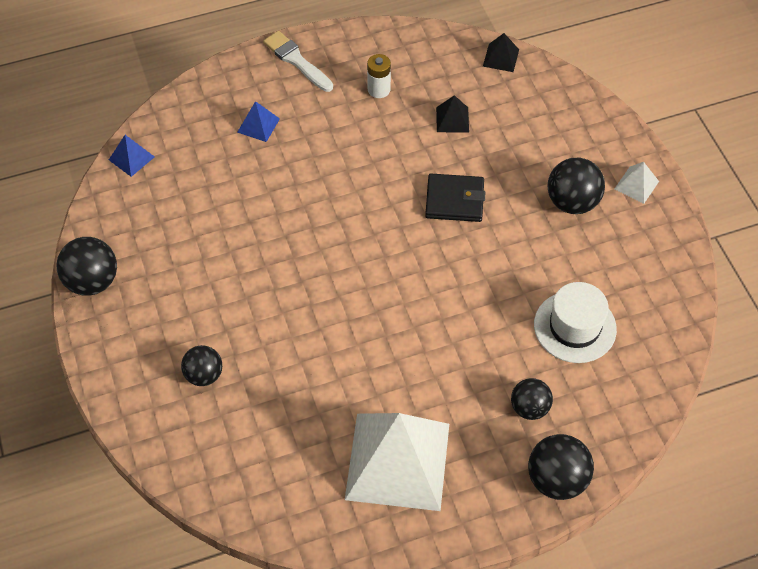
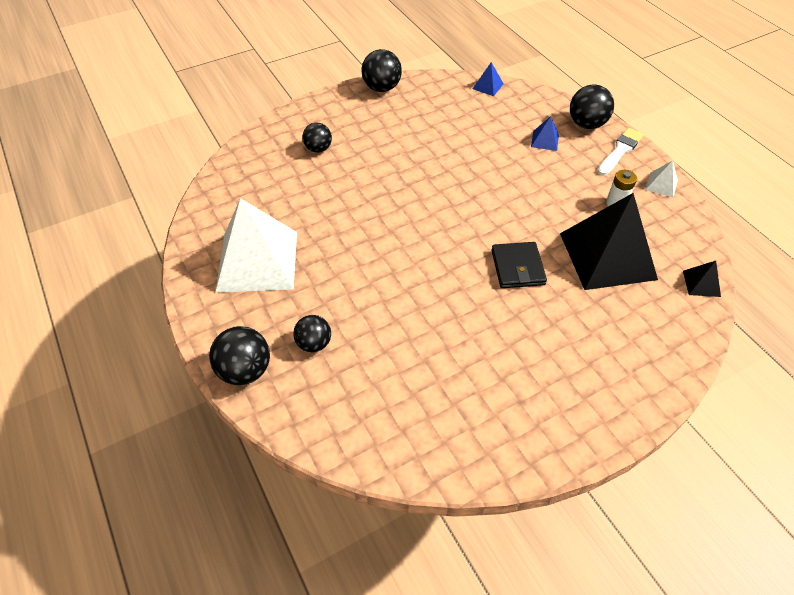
camera: 80 degrees right, 5 degrees down
black pyramid [436,95,469,132] -> black pyramid [560,193,658,290], size x2.49
white hat [534,282,617,363] -> none
black ball [548,157,605,214] -> black ball moved to [570,84,614,129]
white pyramid [614,162,659,204] -> white pyramid moved to [645,161,678,197]

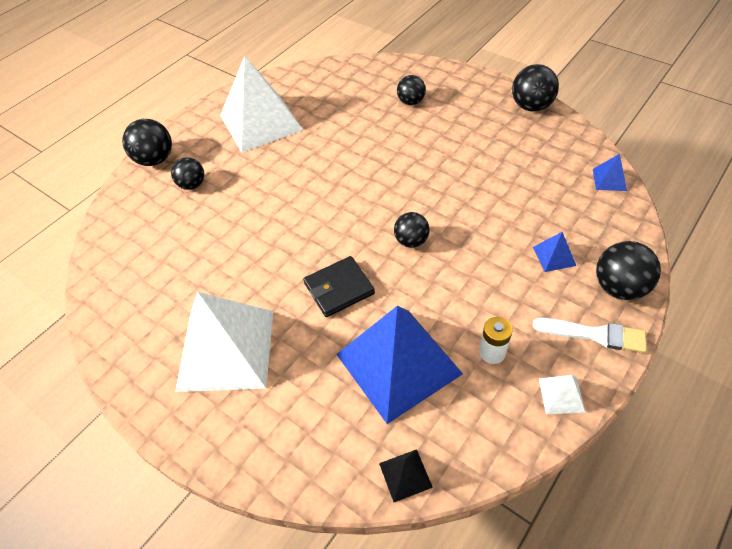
camera: 70 degrees right, 0 degrees up
black pyramid [560,193,658,290] -> blue pyramid [336,305,463,424]
none -> white pyramid [175,292,273,392]
none -> black ball [394,212,430,248]

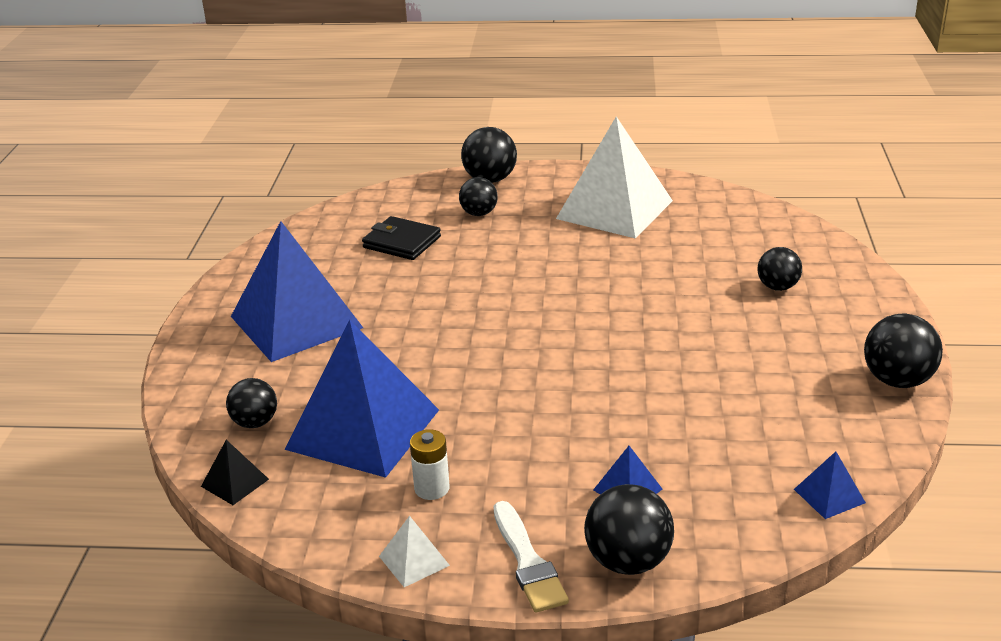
camera: 55 degrees right, 20 degrees down
white pyramid [175,292,273,392] -> blue pyramid [231,221,363,362]
black wallet [303,256,375,317] -> black wallet moved to [362,216,441,260]
black ball [394,212,430,248] -> black ball moved to [226,378,277,428]

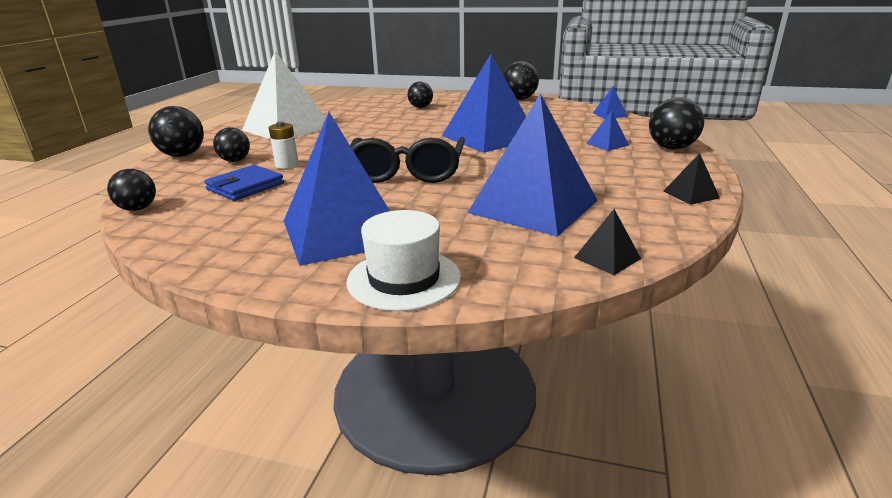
camera: 80 degrees left, 5 degrees down
black ball [226,378,277,428] -> black ball moved to [107,169,156,211]
black wallet [362,216,441,260] -> blue wallet [204,165,284,201]
white pyramid [379,516,450,587] -> black pyramid [663,153,720,205]
white battery [410,429,450,500] -> white battery moved to [269,122,299,169]
white brush [494,501,569,613] -> none
none -> white hat [346,210,461,311]
none -> black glasses [350,137,465,183]
none -> blue pyramid [442,54,526,153]

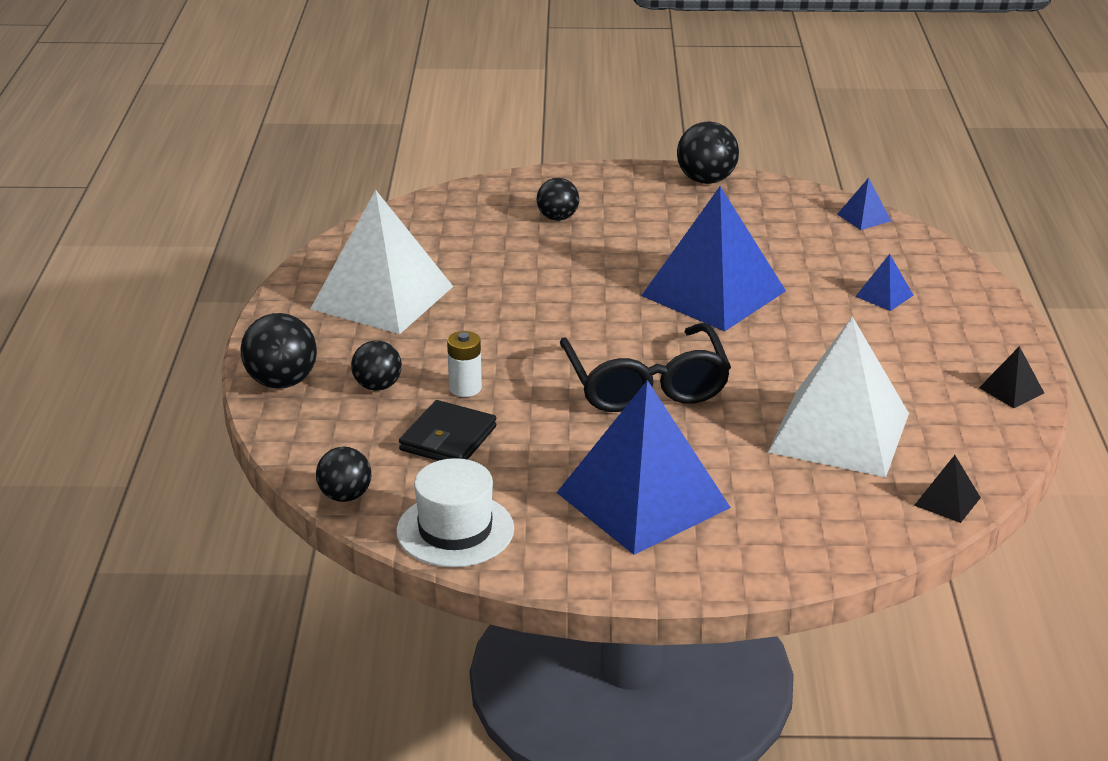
camera: 15 degrees left, 5 degrees up
blue wallet [204,165,284,201] -> black wallet [399,400,497,461]
white hat [346,210,461,311] -> white hat moved to [396,458,514,567]
blue pyramid [467,94,598,237] -> white pyramid [768,316,909,477]
black ball [649,97,704,149] -> none

